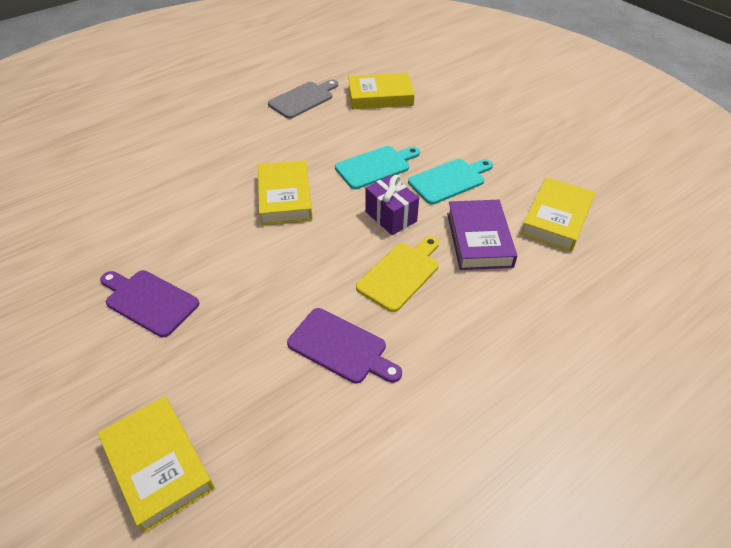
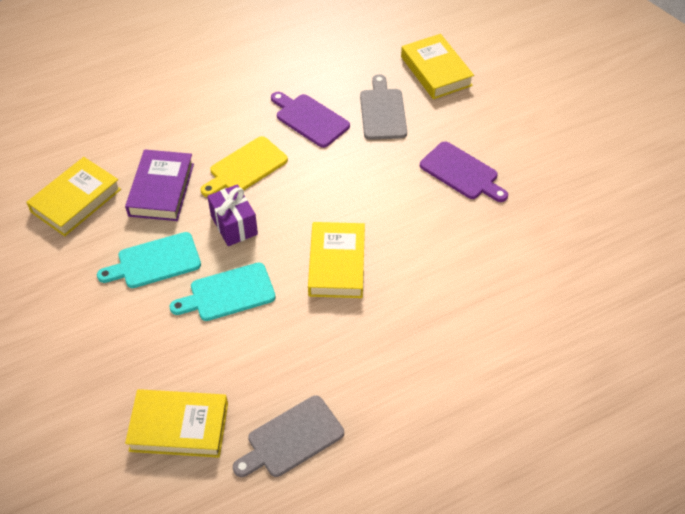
camera: 170 degrees left, 5 degrees up
none -> grey cutting board [360,74,407,140]

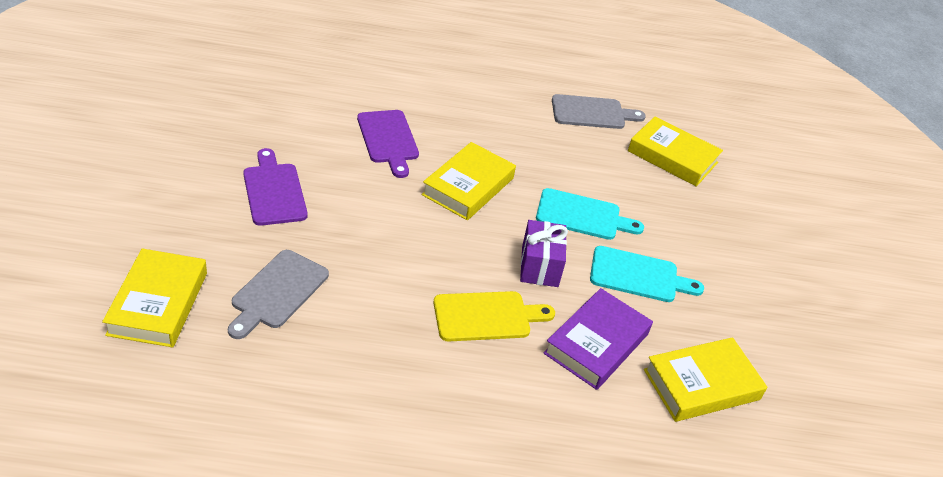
camera: 155 degrees left, 10 degrees down
purple cutting board [271,92,350,148] -> purple cutting board moved to [357,110,419,178]

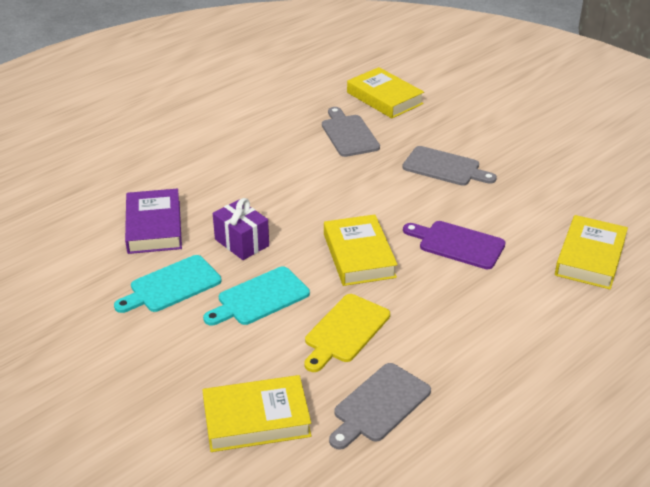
camera: 140 degrees right, 5 degrees down
purple cutting board [243,148,308,226] -> grey cutting board [402,146,497,186]
yellow cutting board [433,291,555,341] -> yellow cutting board moved to [304,294,390,372]
yellow book [644,337,767,422] -> yellow book moved to [555,215,628,290]

